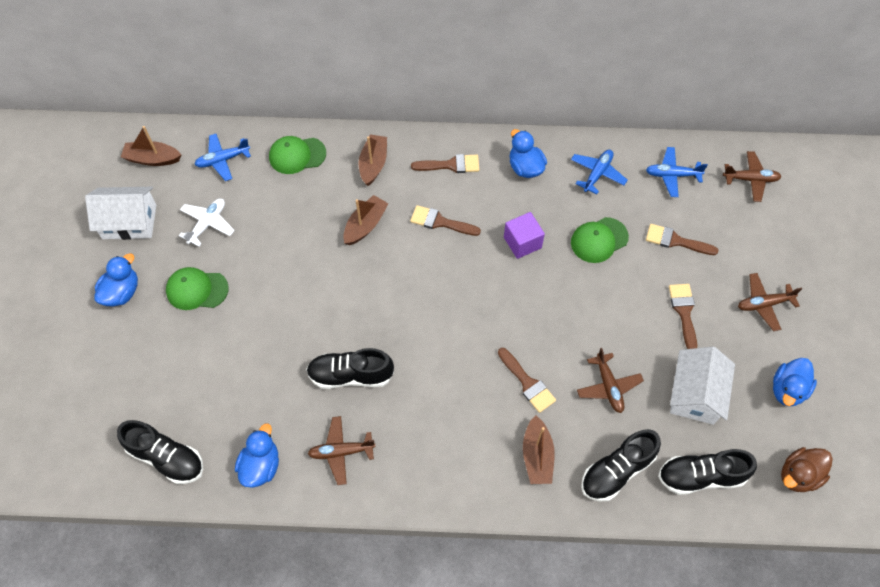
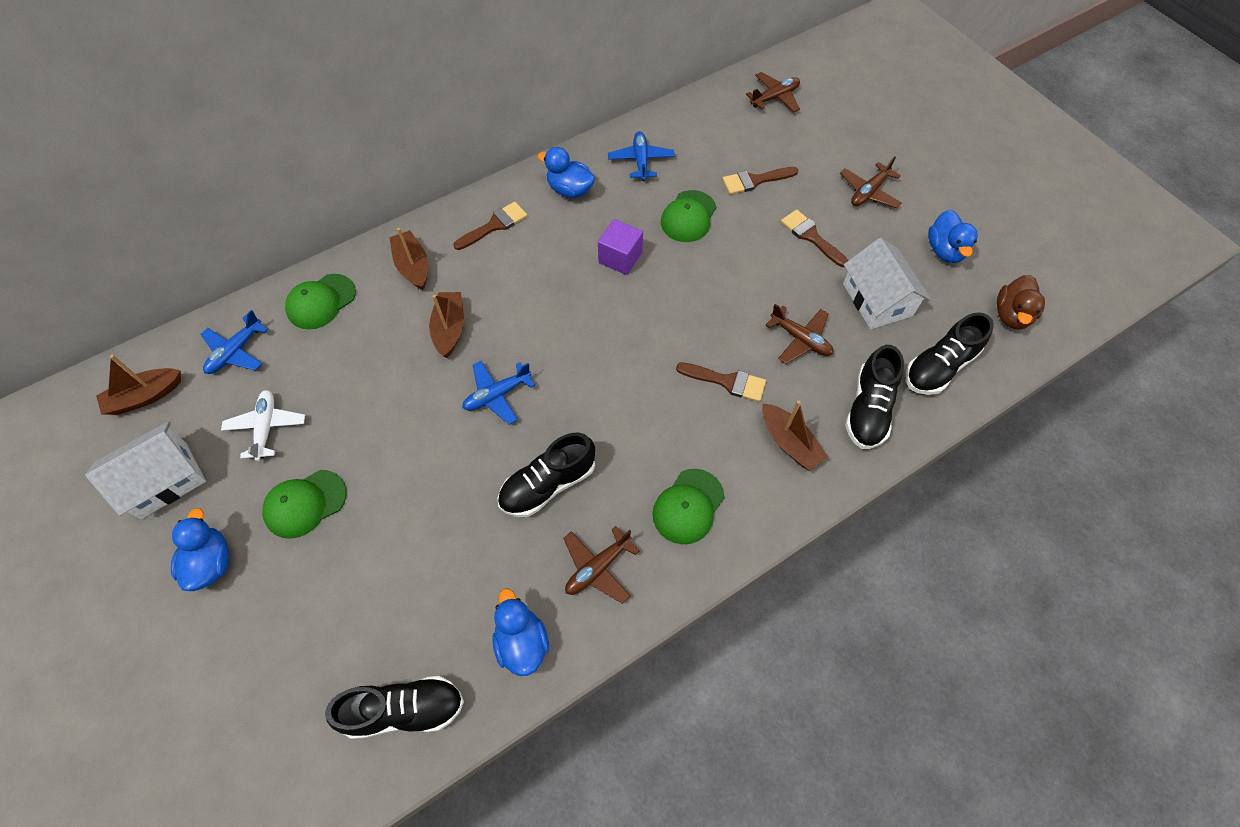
camera: 35 degrees left, 0 degrees up
brown brush [410,205,481,236] -> none
blue plane [646,147,708,197] -> blue plane moved to [462,361,535,425]
none -> green cap [652,469,724,544]

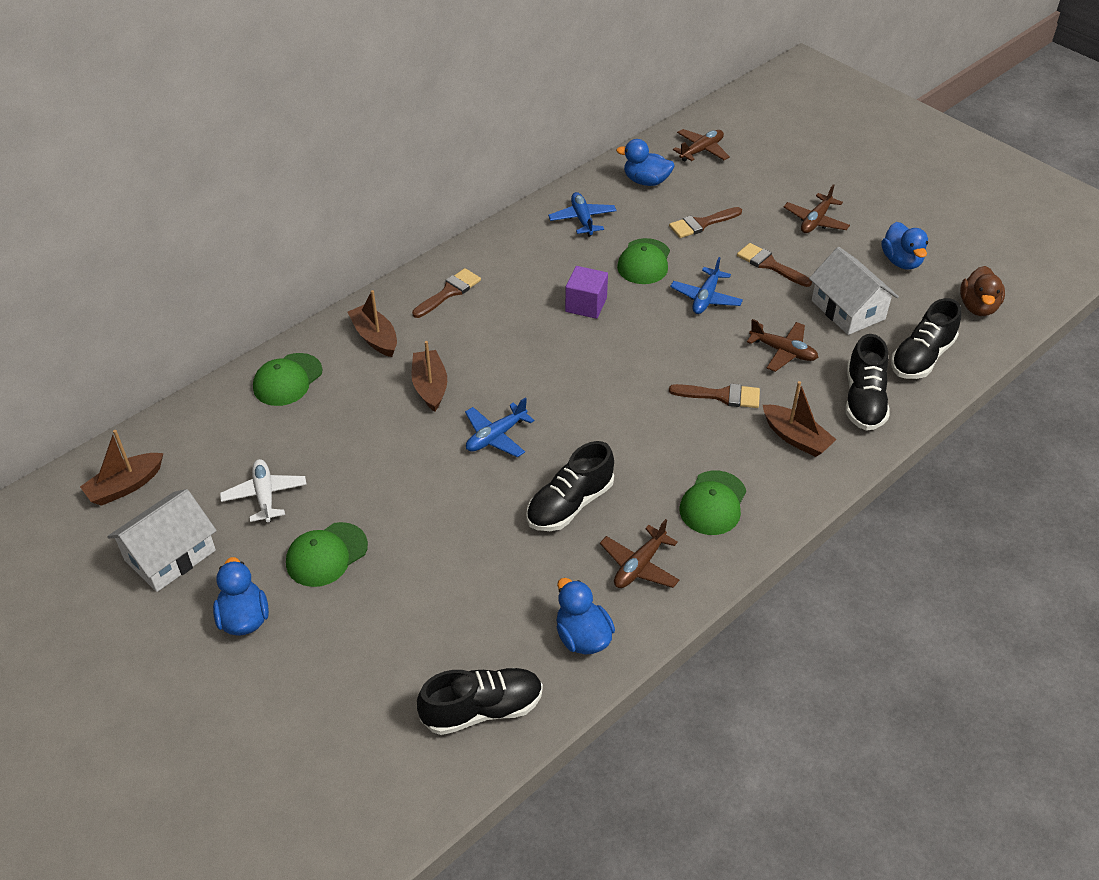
camera: 10 degrees left, 15 degrees down
blue plane [201,310,268,374] -> blue plane moved to [670,257,743,314]
blue duck [538,147,595,198] -> blue duck moved to [616,139,674,186]

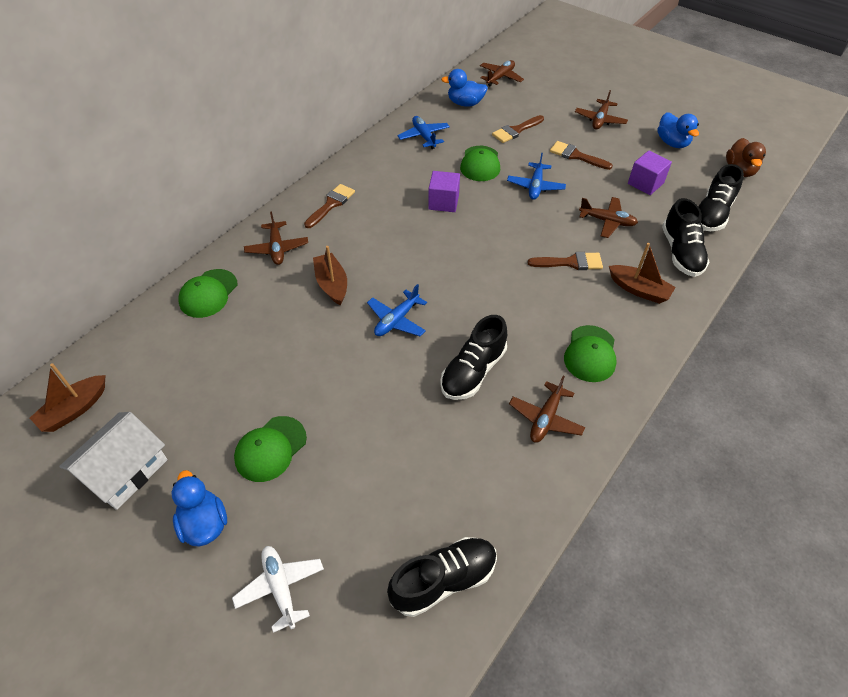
camera: 10 degrees left, 5 degrees up
white plane [220,459,307,522] -> white plane moved to [232,546,324,633]
brown boat [348,290,397,357] -> brown plane [244,211,308,265]
blue duck [556,578,615,654] -> none
white house [809,247,899,335] -> purple cube [628,151,672,195]

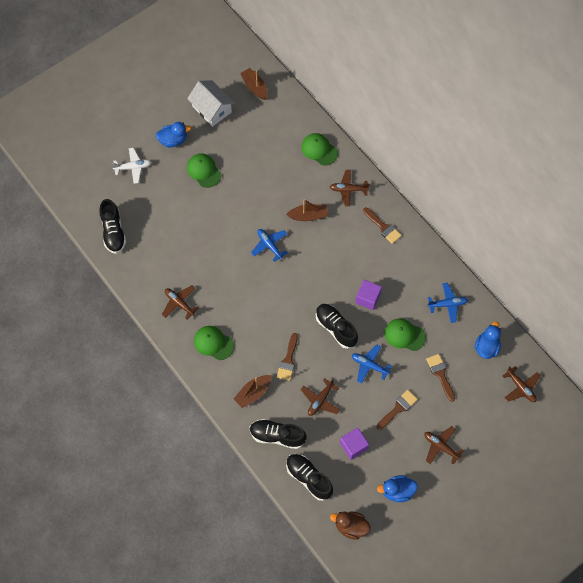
camera: 105 degrees right, 15 degrees up
black shoe [440,315,507,400] -> black shoe moved to [316,304,358,349]

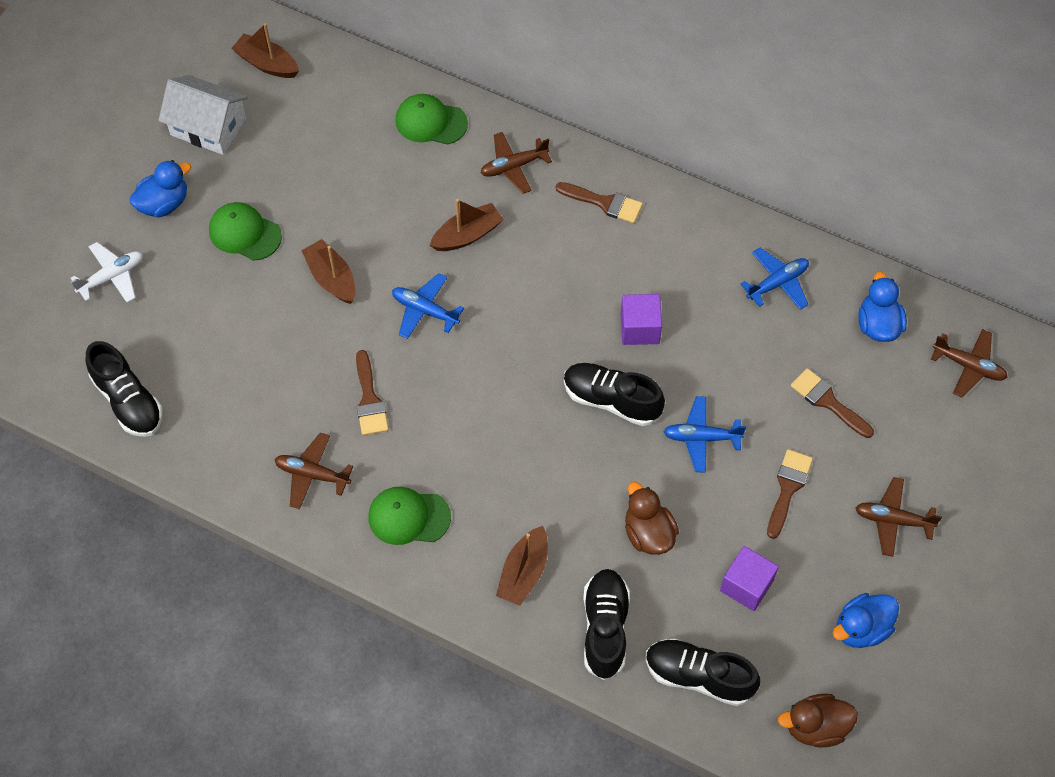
camera: 25 degrees left, 5 degrees down
black shoe [250,419,307,449] -> black shoe turned 105 degrees clockwise [583,569,630,680]
brown brush [277,333,298,381] -> brown brush moved to [356,350,389,435]
brown plane [301,378,340,416] -> brown duck [625,482,679,555]
green cap [384,319,426,351] -> none
none -> brown boat [301,239,355,304]

